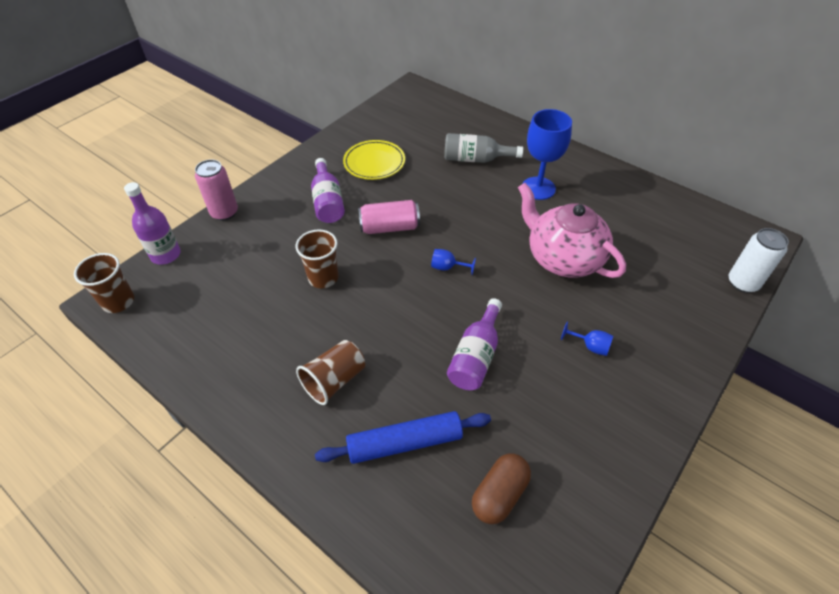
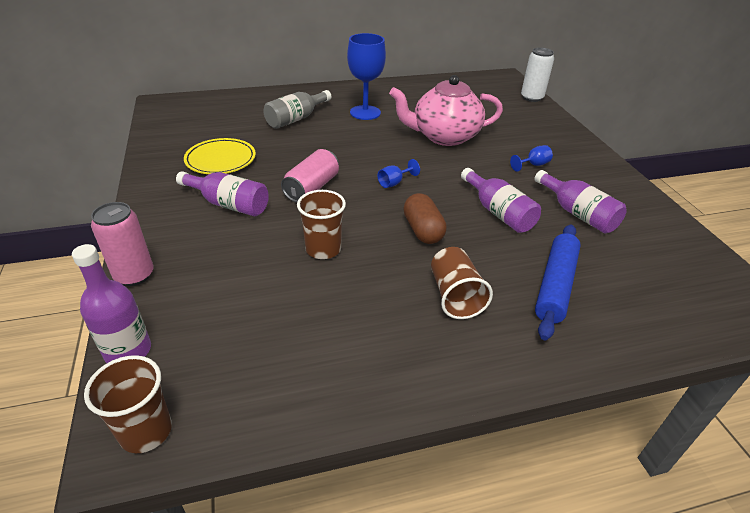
camera: 55 degrees left, 10 degrees down
brown capsule [472,453,531,524] -> brown capsule moved to [403,193,447,244]
none -> purple bottle [534,170,627,233]

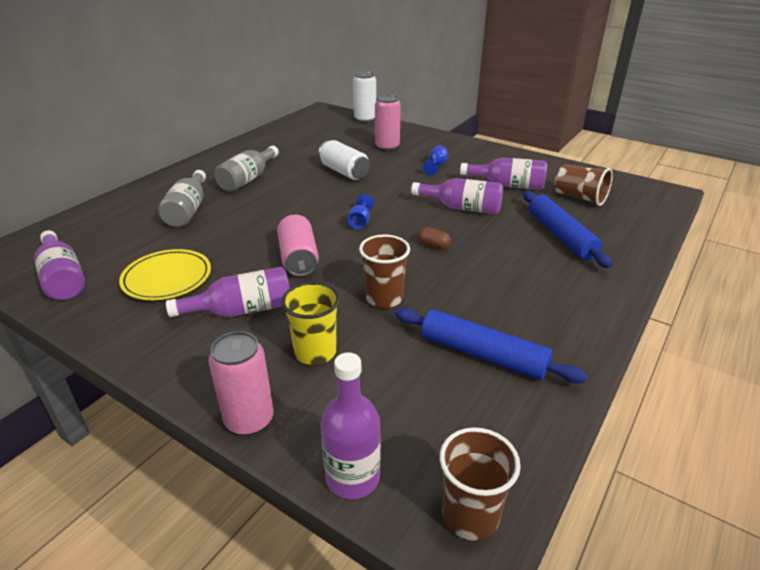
camera: 40 degrees left, 5 degrees down
blue goblet [347,33,386,120] -> grey bottle [214,146,279,192]
pink teapot [389,75,503,146] -> white can [318,140,370,180]
brown capsule [403,193,447,244] -> brown capsule [418,227,451,249], size x0.56
brown cup [431,247,493,319] -> brown cup moved to [555,164,613,206]
none -> purple bottle [34,230,85,300]
none -> yellow cup [281,282,340,365]
none -> pink can [375,94,401,151]
none -> blue rolling pin [395,308,588,383]

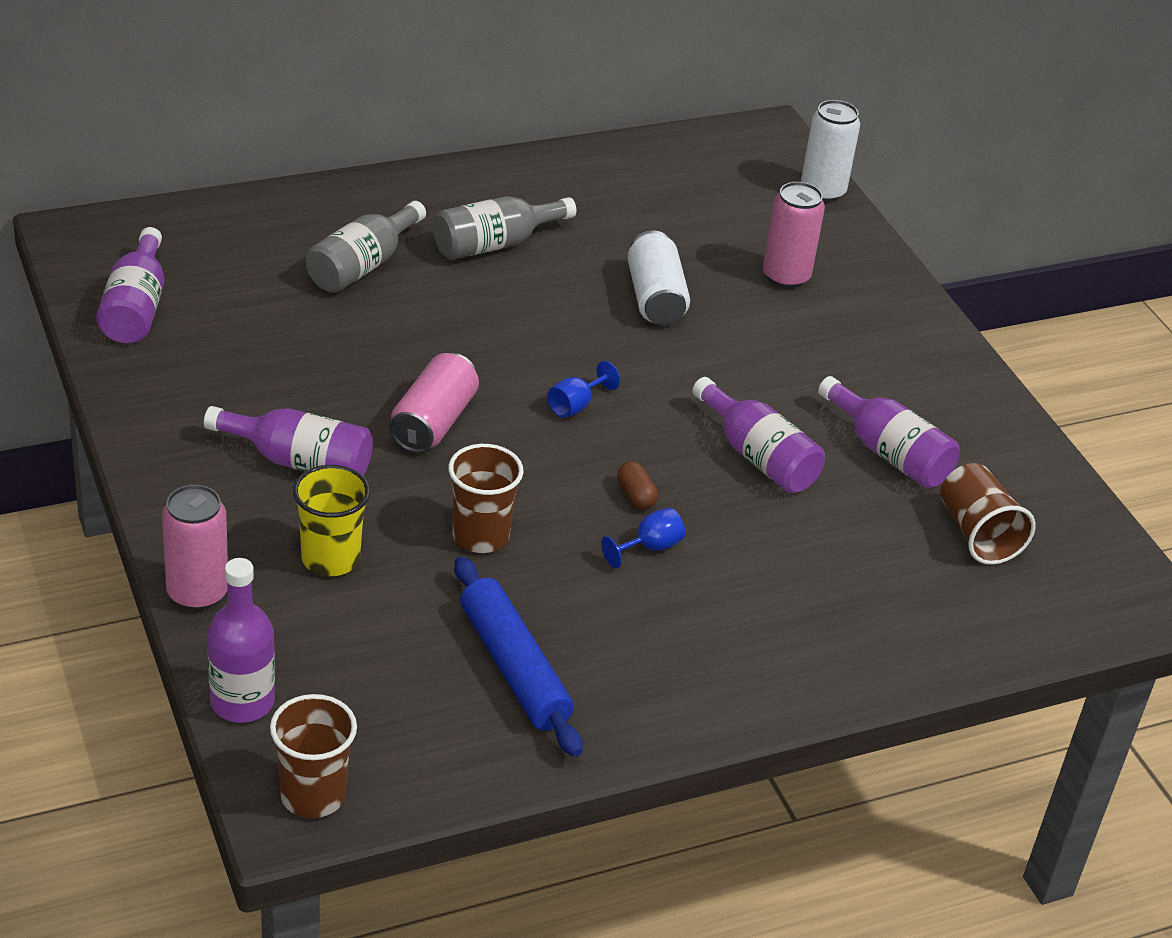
camera: 30 degrees right, 5 degrees up
yellow plate [119,249,211,300] -> none
blue goblet [423,146,448,175] -> blue goblet moved to [601,508,685,568]
blue rolling pin [523,191,613,268] -> none

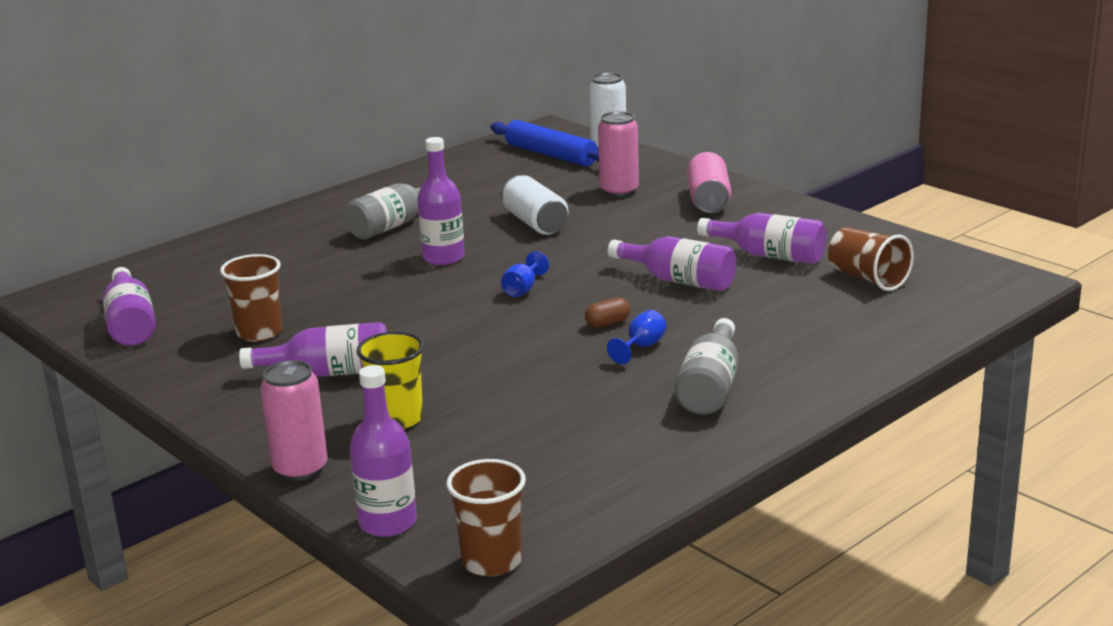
camera: 15 degrees left, 15 degrees down
grey bottle [306,201,426,293] -> grey bottle moved to [674,318,739,415]
pink can [389,353,479,453] -> pink can moved to [687,152,731,213]
brown cup [448,444,524,553] -> brown cup moved to [220,254,282,341]
blue rolling pin [454,556,583,757] -> blue rolling pin moved to [490,120,599,167]
brown capsule [617,461,658,509] -> brown capsule turned 75 degrees counterclockwise [585,297,630,328]
none -> purple bottle [417,137,465,265]

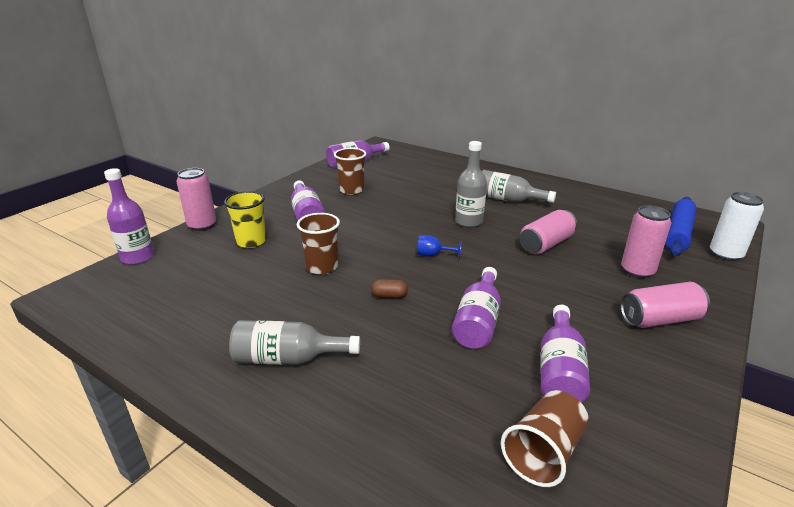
camera: 75 degrees right, 5 degrees up
purple bottle [417,137,465,265] -> grey bottle [455,141,487,228]
brown cup [446,459,526,576] -> brown cup moved to [297,213,340,275]
white can [501,175,568,235] -> pink can [520,210,577,254]
brown capsule [585,297,630,328] -> brown capsule turned 45 degrees counterclockwise [371,279,408,298]
blue goblet [607,310,667,364] -> none

